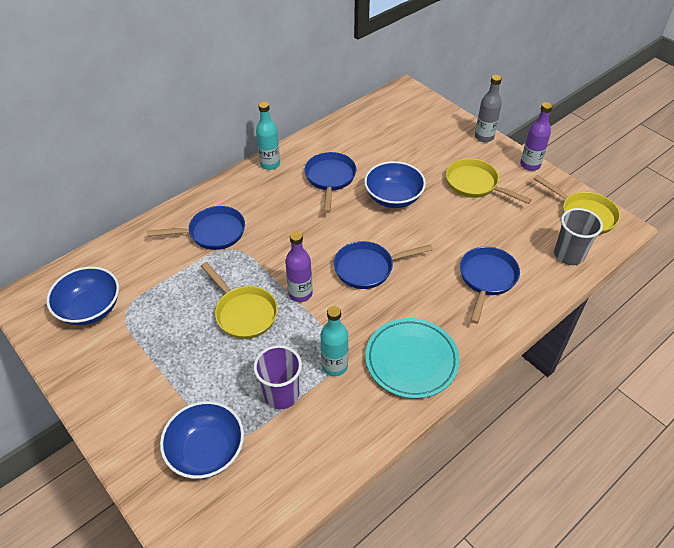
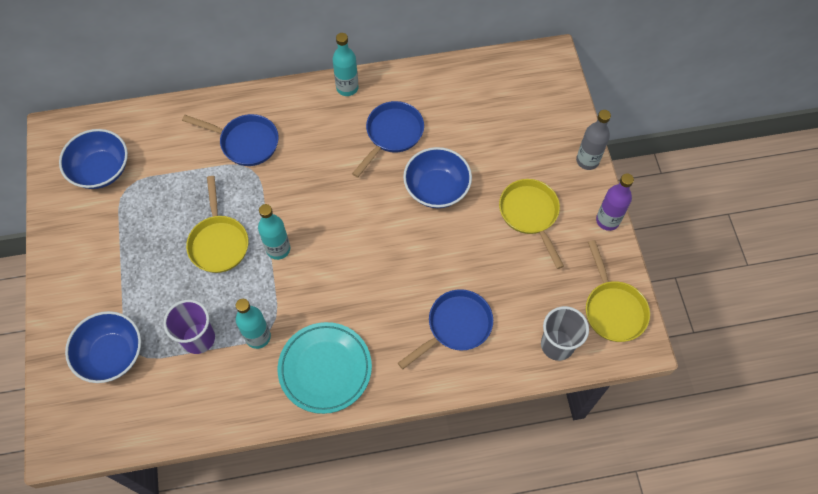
camera: 30 degrees right, 15 degrees up
purple bottle [285,231,313,302] -> turquoise bottle [258,204,290,260]
blue pan [334,241,433,289] -> none

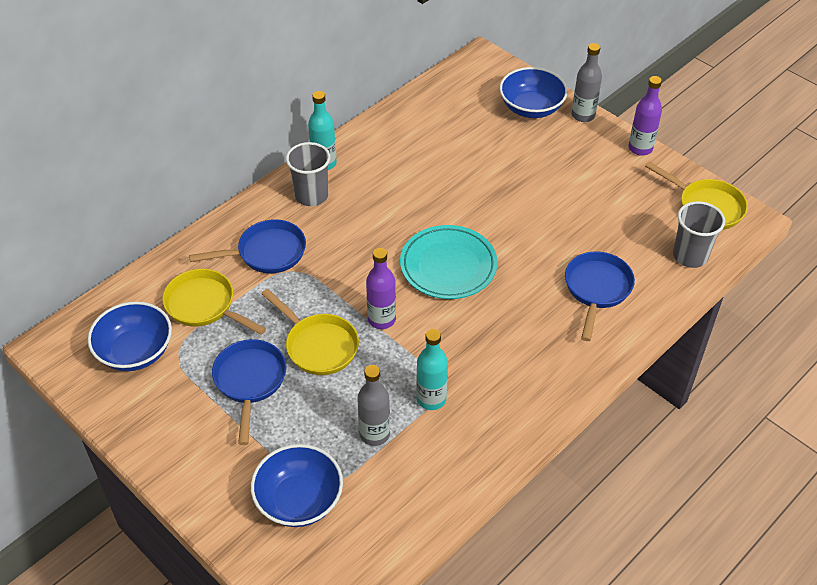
camera: 35 degrees left, 15 degrees down
purple cup [163,300,215,354] -> grey bottle [357,365,390,446]
turquoise bottle [258,204,290,260] -> purple bottle [366,248,396,329]
turquoise plate [278,322,372,414] -> turquoise plate moved to [400,225,498,299]
blue pan [352,101,424,178] -> blue pan moved to [212,339,286,445]
blue bowl [403,147,472,208] -> blue bowl moved to [500,67,568,118]
yellow pan [499,179,564,269] -> yellow pan moved to [162,269,266,335]
none -> grey cup [286,142,330,206]

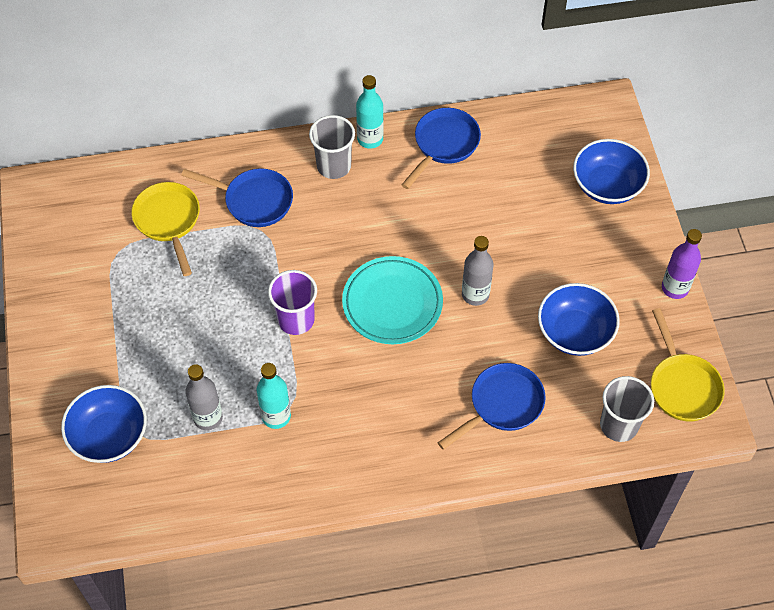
camera: 35 degrees right, 10 degrees up
blue bowl [88,301,172,371] -> blue bowl moved to [538,283,620,356]
blue pan [212,339,286,445] -> blue pan moved to [402,108,481,189]
yellow pan [261,289,359,375] -> none
purple bottle [366,248,396,329] -> purple cup [268,270,317,335]
grey bottle [572,43,602,122] -> grey bottle moved to [462,236,494,306]

